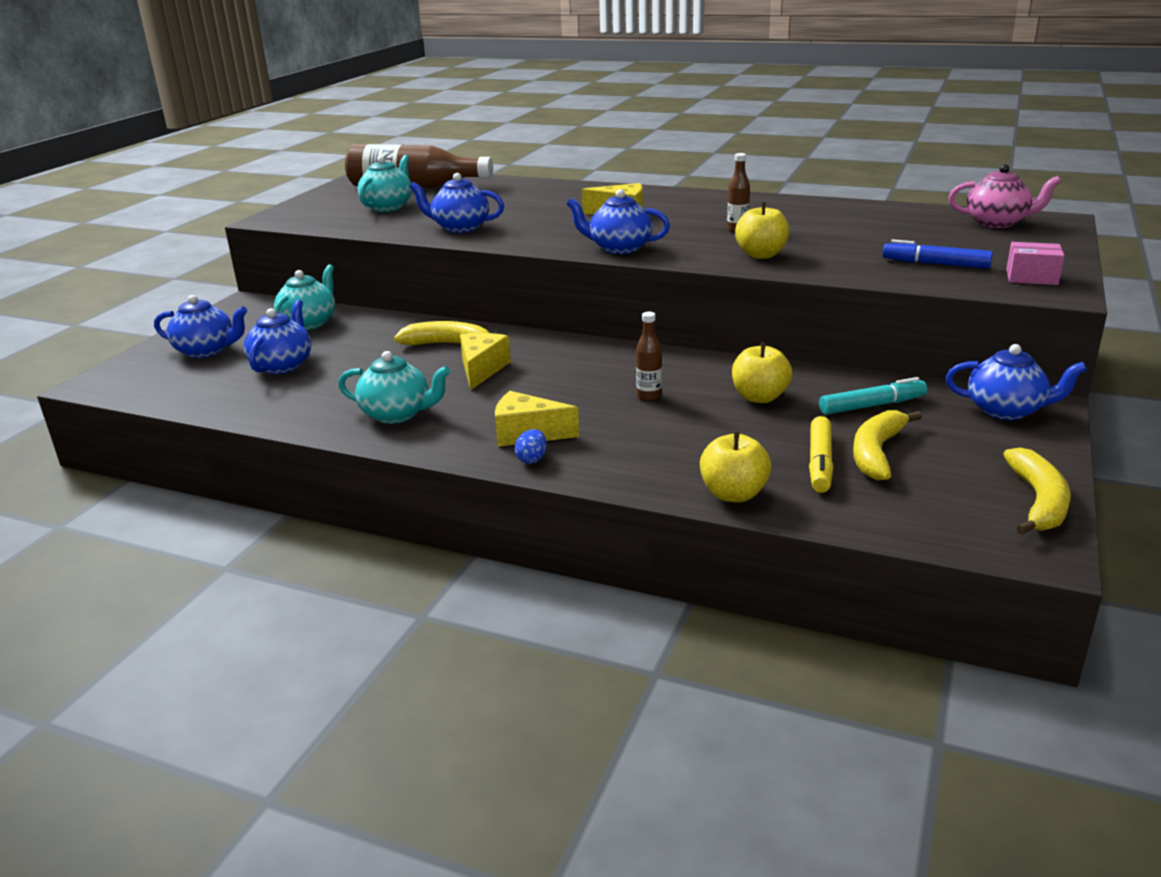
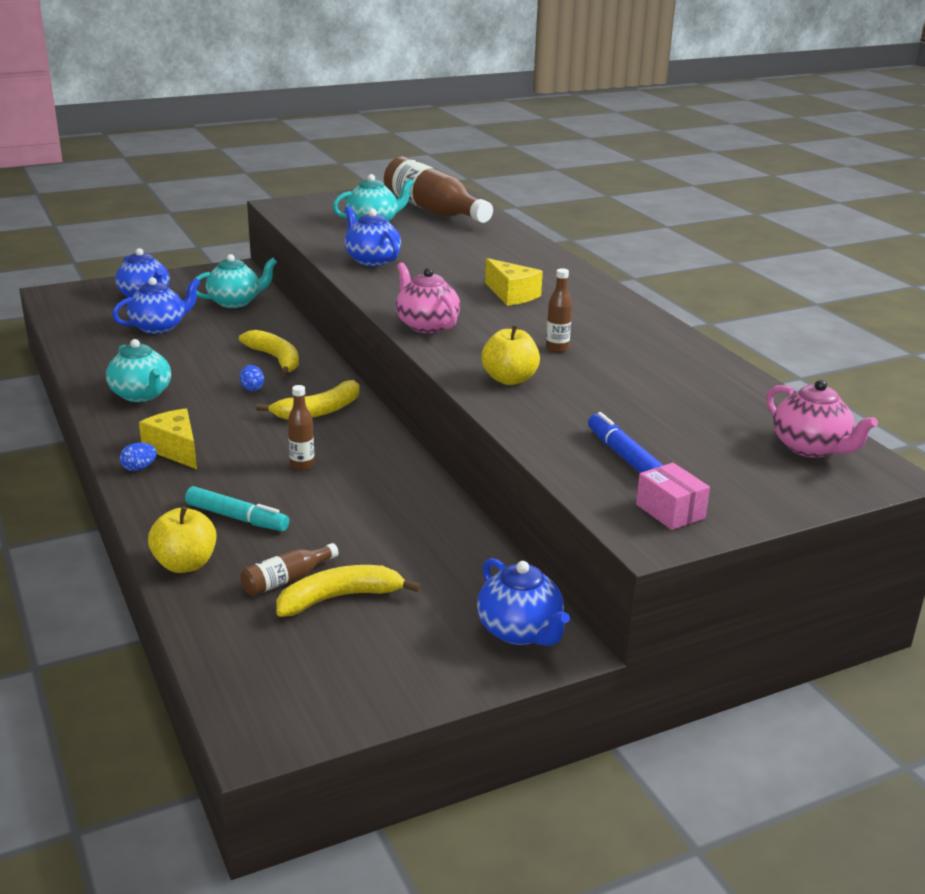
camera: 40 degrees right, 0 degrees up
yellow cheese [460,333,511,390] -> blue egg [240,365,264,391]
blue teapot [567,189,670,254] -> pink teapot [396,262,460,333]
yellow apple [732,342,792,403] -> none
yellow marker [809,416,833,493] -> brown bottle [240,543,339,596]
turquoise marker [819,377,927,415] -> turquoise marker moved to [185,486,289,531]
yellow banana [1003,447,1070,535] -> yellow banana moved to [256,380,359,420]

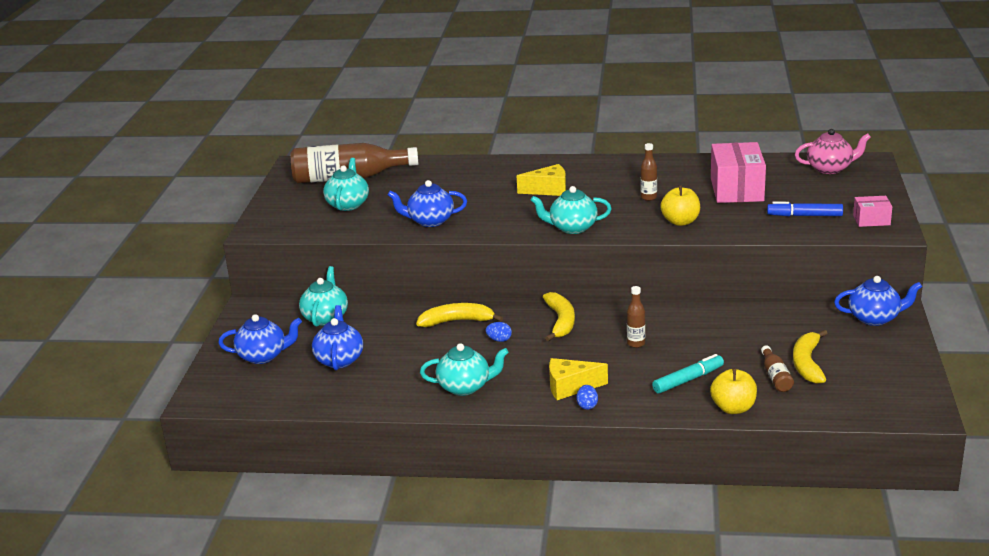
camera: 55 degrees left, 0 degrees up
pink teapot [396,262,460,333] -> turquoise teapot [530,186,612,234]
none -> pink box [711,142,766,203]

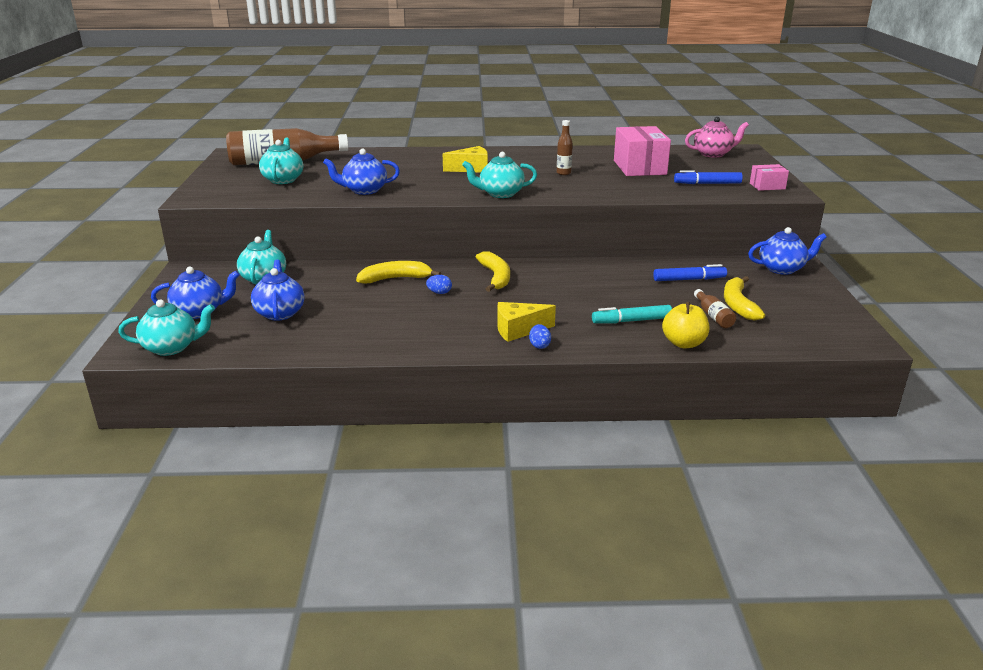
camera: 10 degrees left, 0 degrees up
turquoise teapot [420,343,509,396] -> turquoise teapot moved to [118,300,215,356]
brown bottle [627,286,645,348] -> none
turquoise marker [652,354,724,394] -> turquoise marker turned 150 degrees counterclockwise [592,305,672,323]
yellow apple [660,185,700,226] -> none
none -> blue marker [653,264,727,281]

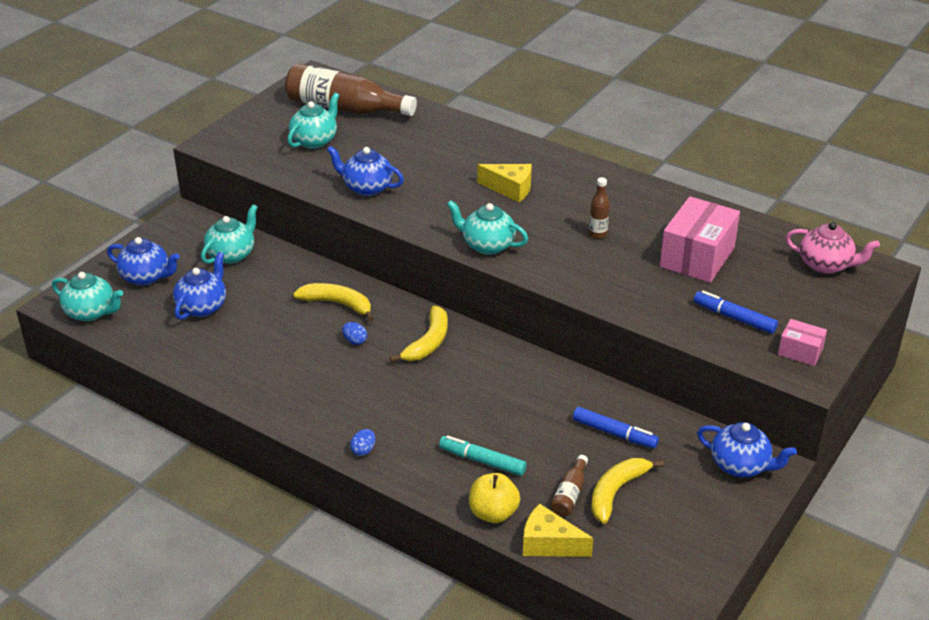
camera: 35 degrees right, 10 degrees up
yellow cheese [497,302,556,342] -> yellow cheese moved to [523,504,593,557]

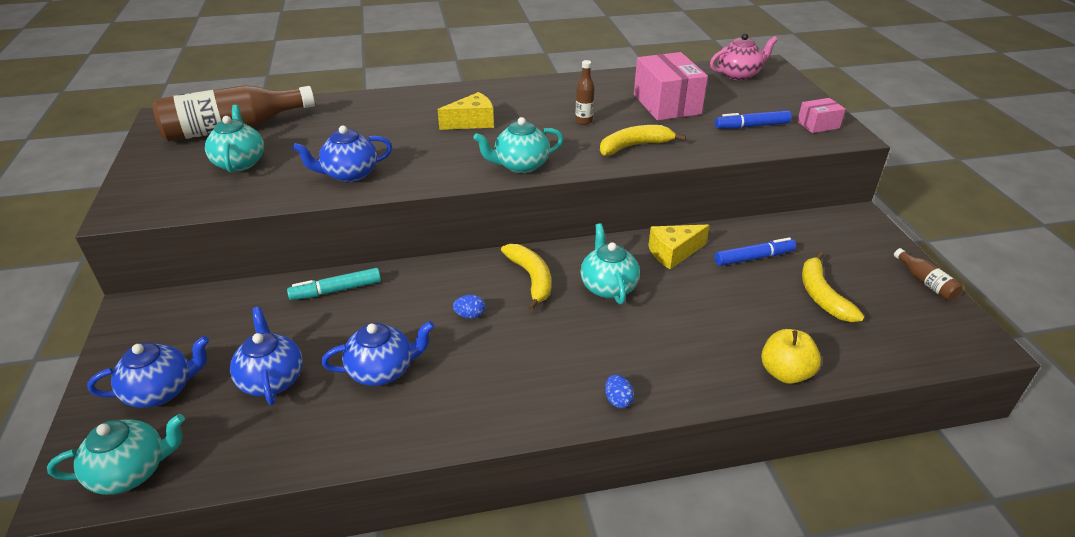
camera: 45 degrees left, 0 degrees up
turquoise teapot [201,204,258,264] -> turquoise teapot moved to [580,223,640,304]
yellow banana [293,283,374,321] -> yellow banana moved to [600,125,686,155]
turquoise marker [439,435,527,476] -> turquoise marker moved to [287,268,381,300]
yellow cheese [523,504,593,557] -> yellow cheese moved to [648,224,710,269]
brown bottle [551,455,588,516] -> brown bottle moved to [894,248,962,301]
blue teapot [697,422,797,477] -> blue teapot moved to [322,321,434,386]

